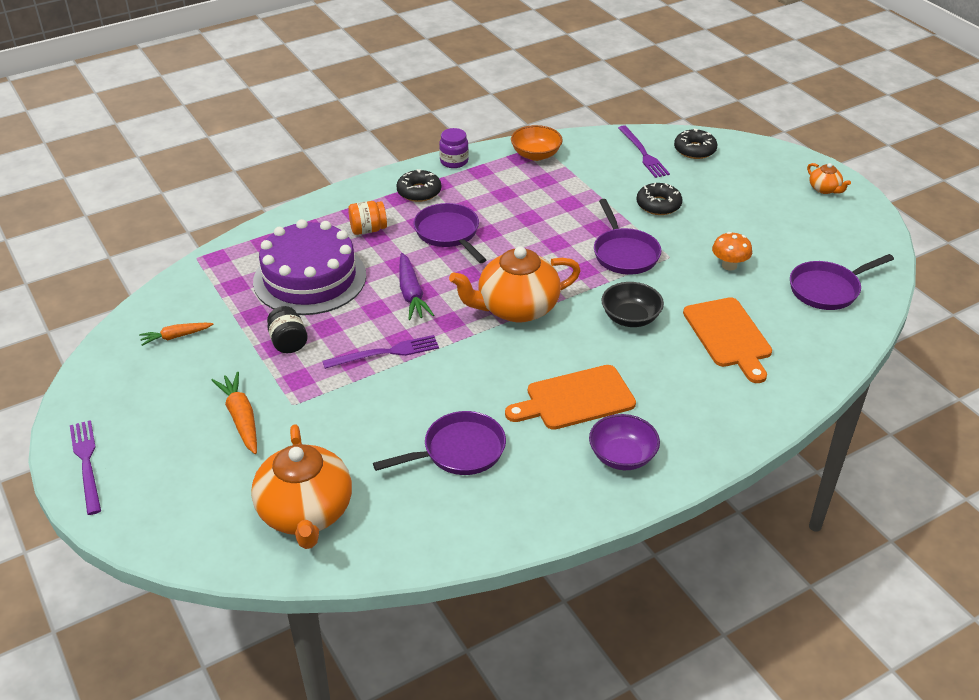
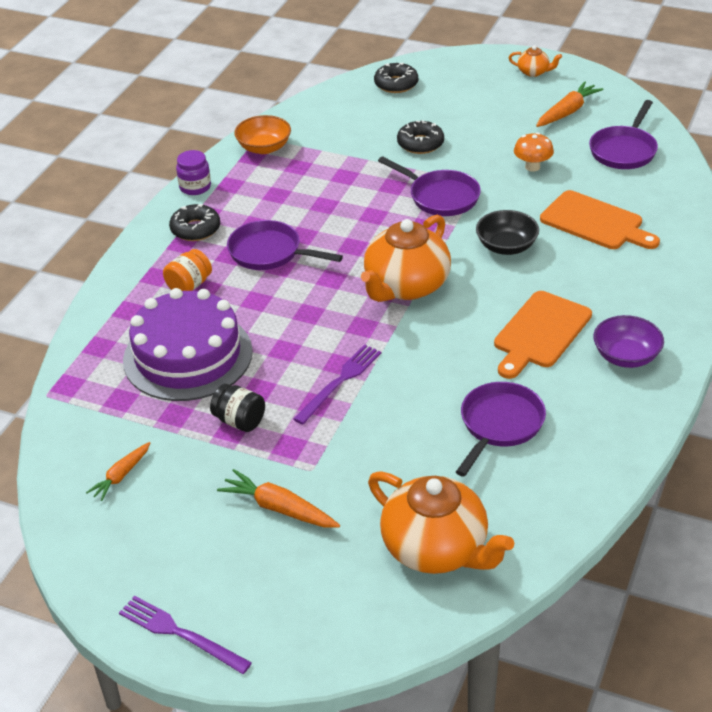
camera: 35 degrees left, 0 degrees up
purple carrot [399,253,434,320] -> none
purple fork [618,125,670,178] -> none
none -> orange carrot [536,82,603,127]

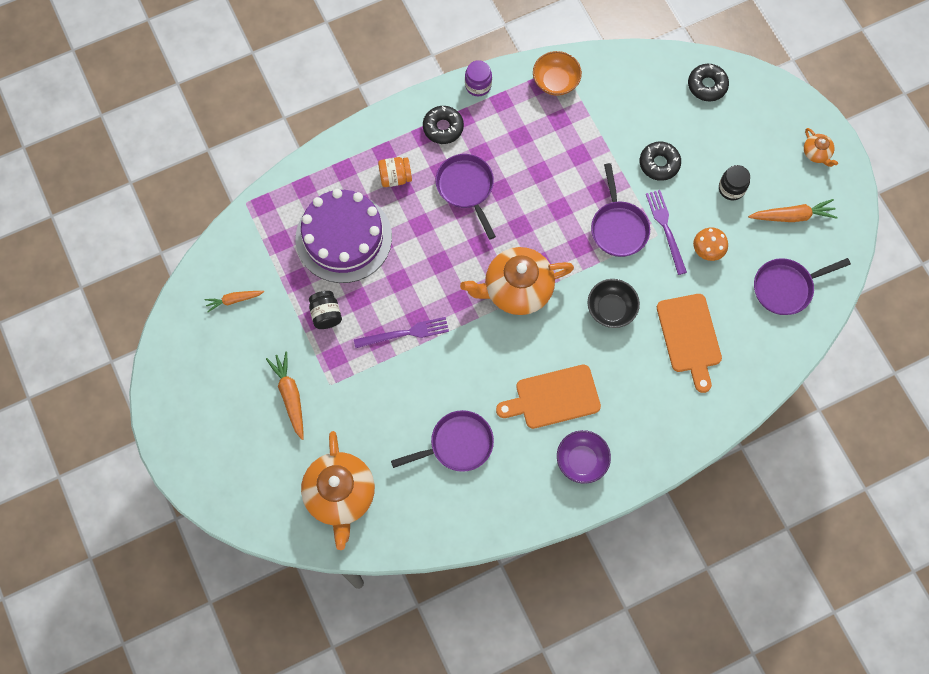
camera: 40 degrees right, 30 degrees up
purple fork [119,596,252,674] -> purple fork moved to [646,190,687,275]
none -> black jar [719,165,750,200]

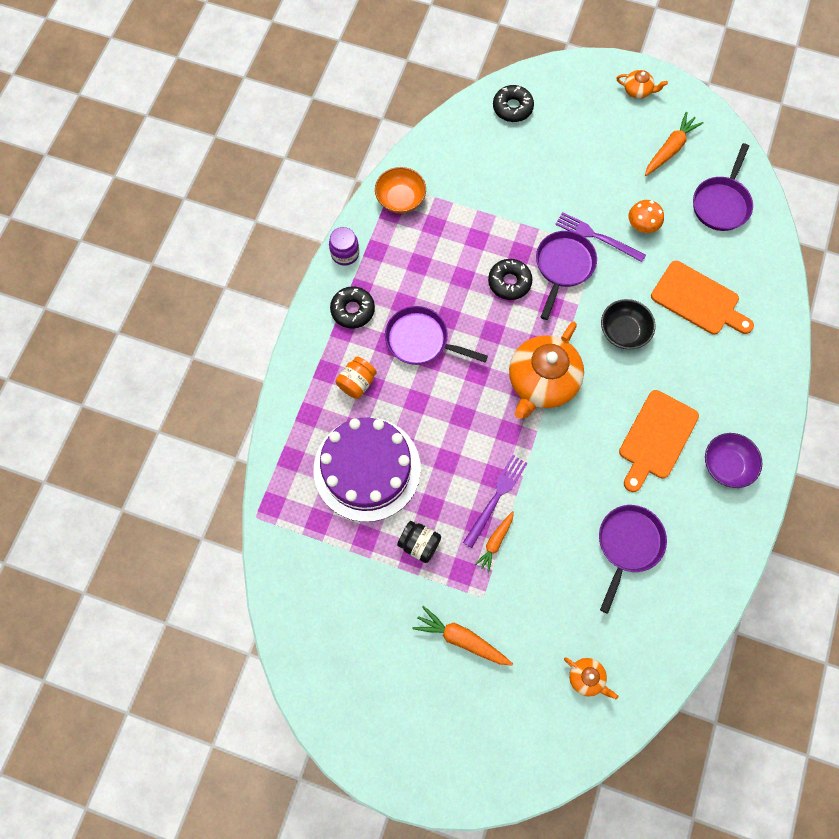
camera: 45 degrees left, 0 degrees up
orange carrot [205,291,264,312] -> orange carrot moved to [474,511,514,573]
orange teapot [301,431,375,550] -> orange teapot [564,657,618,700], size x0.45
purple pan [591,163,650,257] -> purple pan turned 105 degrees counterclockwise [536,231,597,320]
black donut [640,142,681,181] -> black donut moved to [488,259,533,300]
black jar [719,165,750,200] -> none

